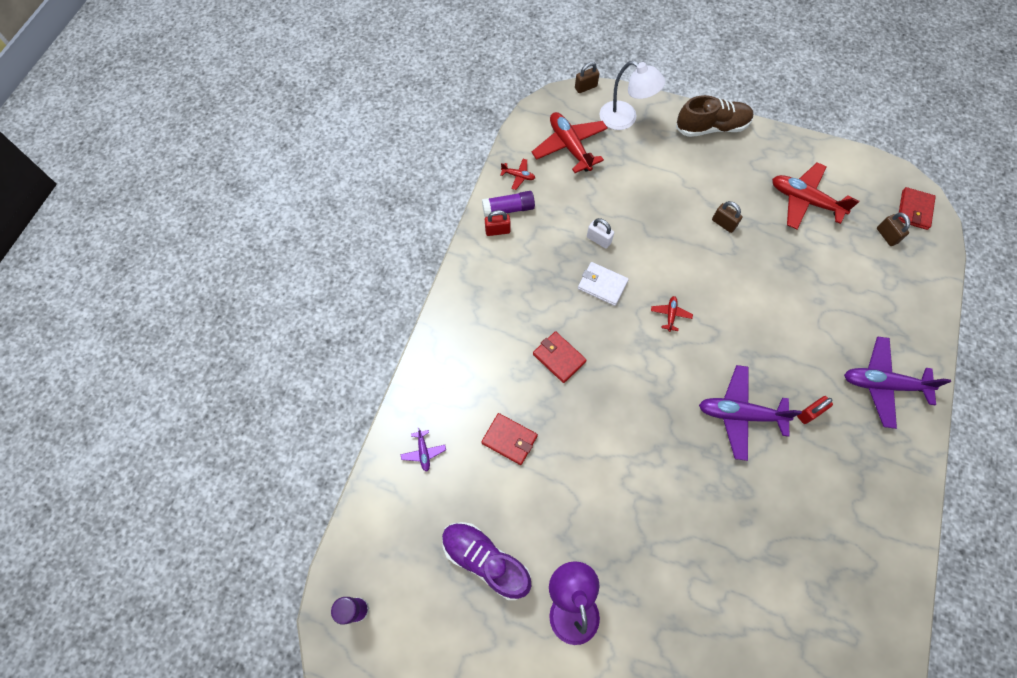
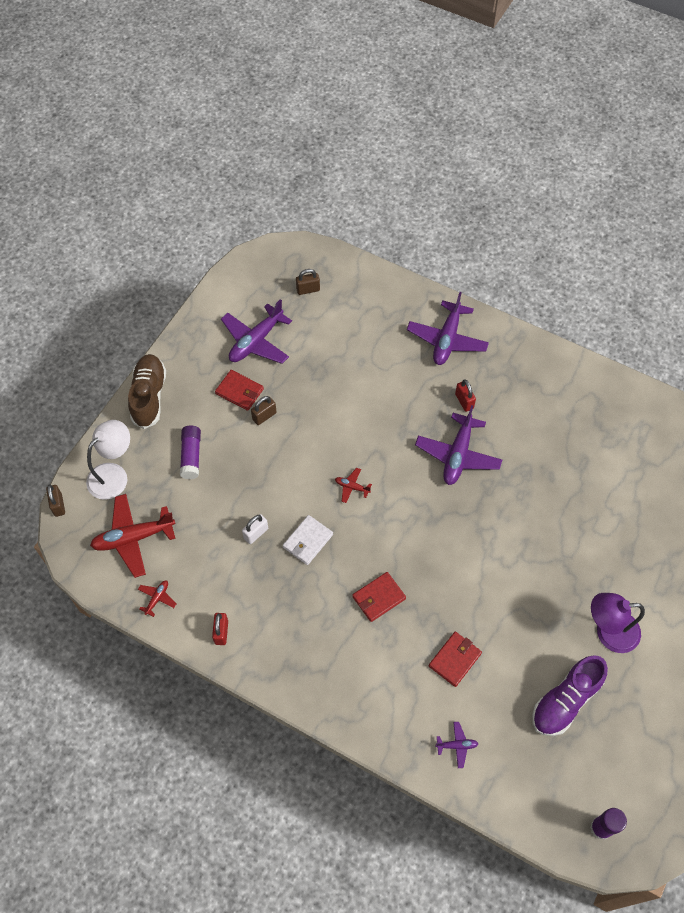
camera: 80 degrees left, 5 degrees down
purple glue stick [482,191,535,217] -> purple glue stick moved to [180,425,201,479]
red plane [772,162,859,229] -> purple plane [221,299,292,364]
red wallet [898,187,936,230] -> red wallet moved to [215,370,264,411]

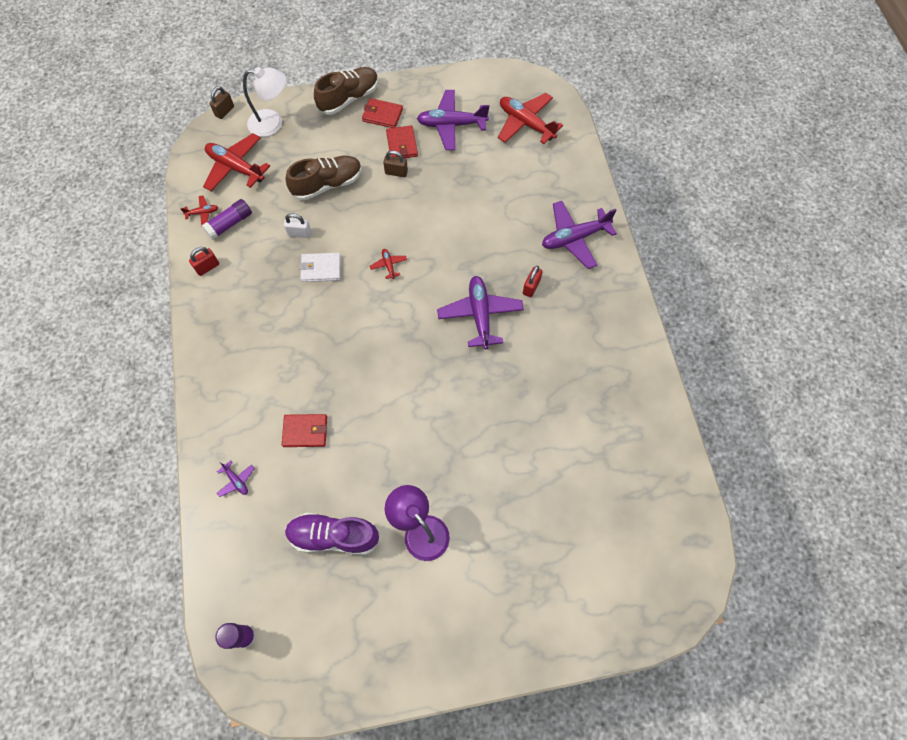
camera: 50 degrees right, 5 degrees up
purple glue stick [180,425,201,479] -> purple glue stick moved to [201,199,252,240]
brown padlock [296,269,320,295] -> red plane [498,93,563,144]
red wallet [352,572,406,622] -> red wallet moved to [362,98,403,128]
purple plane [415,405,502,485] -> purple plane turned 105 degrees clockwise [437,276,524,349]
none -> brown shoe [286,156,362,201]

